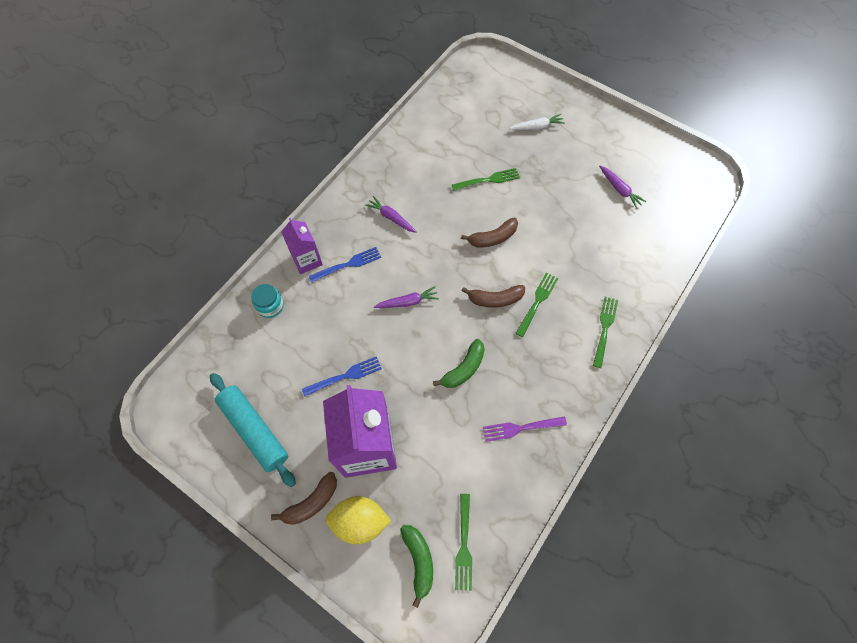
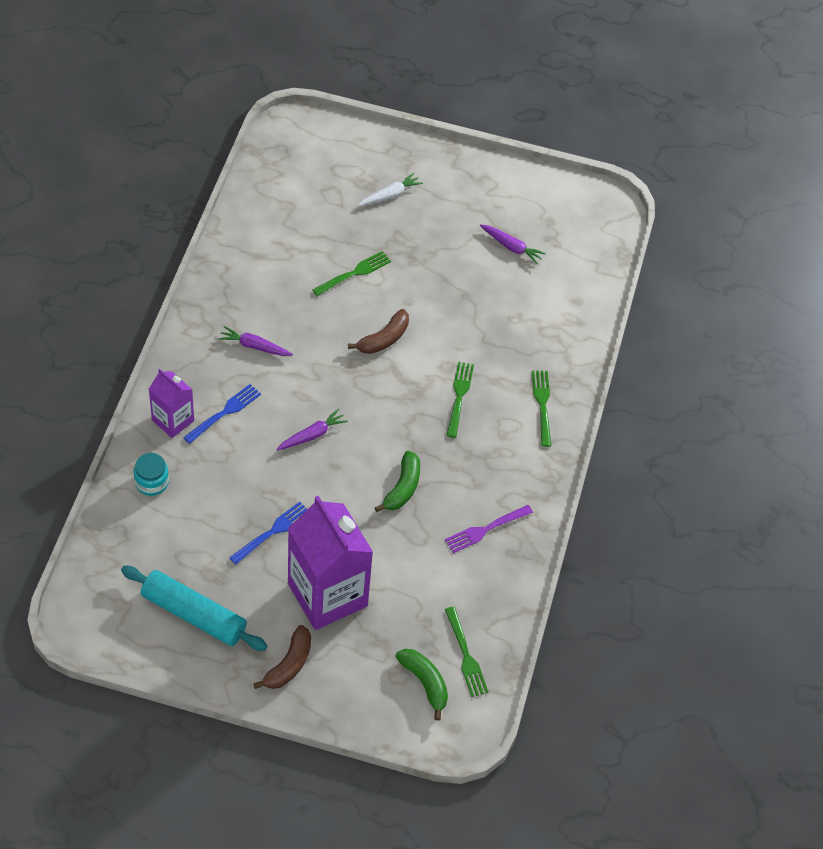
camera: 25 degrees left, 10 degrees down
yellow lemon [326,496,391,544] -> none
brown banana [462,285,525,308] -> none

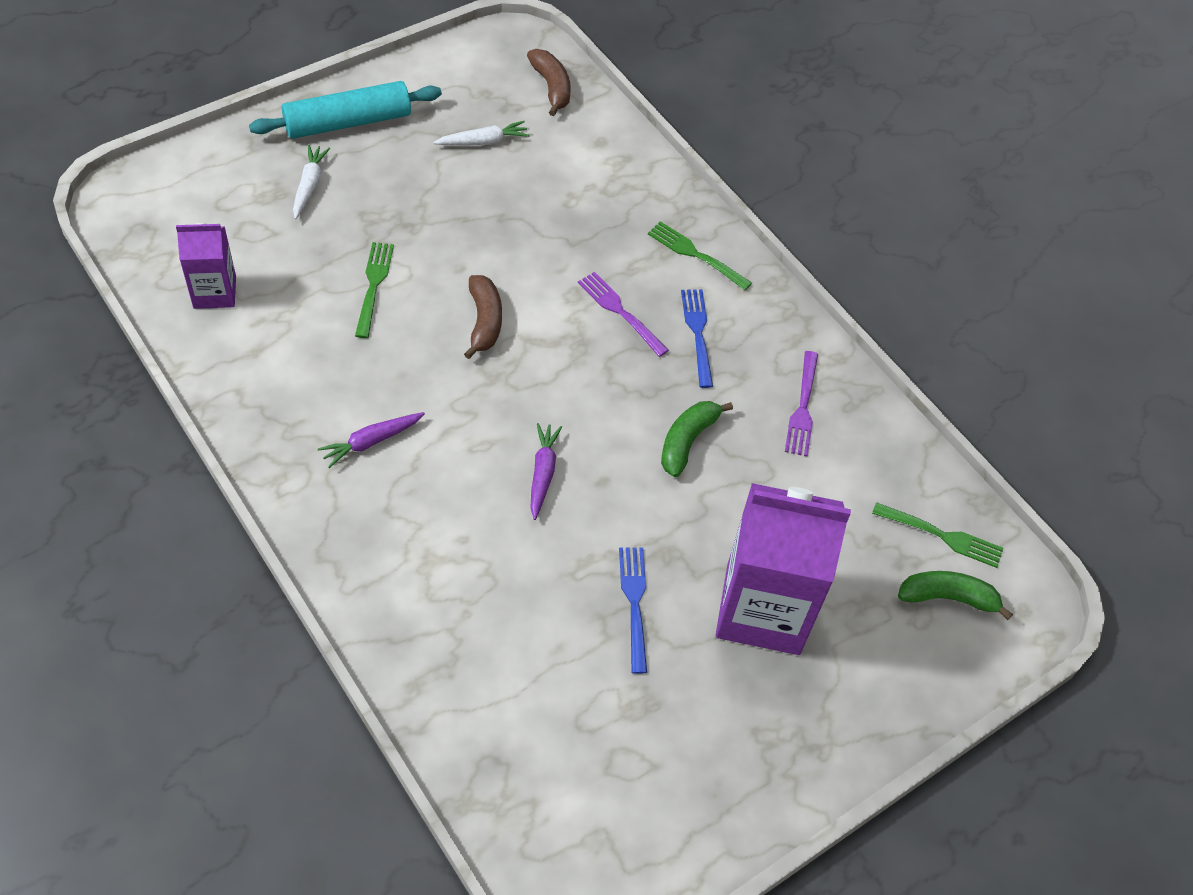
camera: 50 degrees left, 0 degrees up
turquoise rolling pin [121,566,267,651] -> turquoise rolling pin moved to [249,81,442,139]
turquoise jar [134,453,169,496] -> none
purple carton [149,369,194,438] -> purple carton moved to [176,223,236,309]
blue fork [183,384,261,444] -> blue fork moved to [681,289,713,388]
brown banana [253,625,311,689] -> brown banana moved to [527,49,571,116]
green banana [375,451,420,512] -> green banana turned 120 degrees counterclockwise [661,401,733,477]
green fork [446,362,474,438] -> purple fork [578,272,669,357]
purple carrot [480,224,546,264] -> white carrot [433,121,530,145]

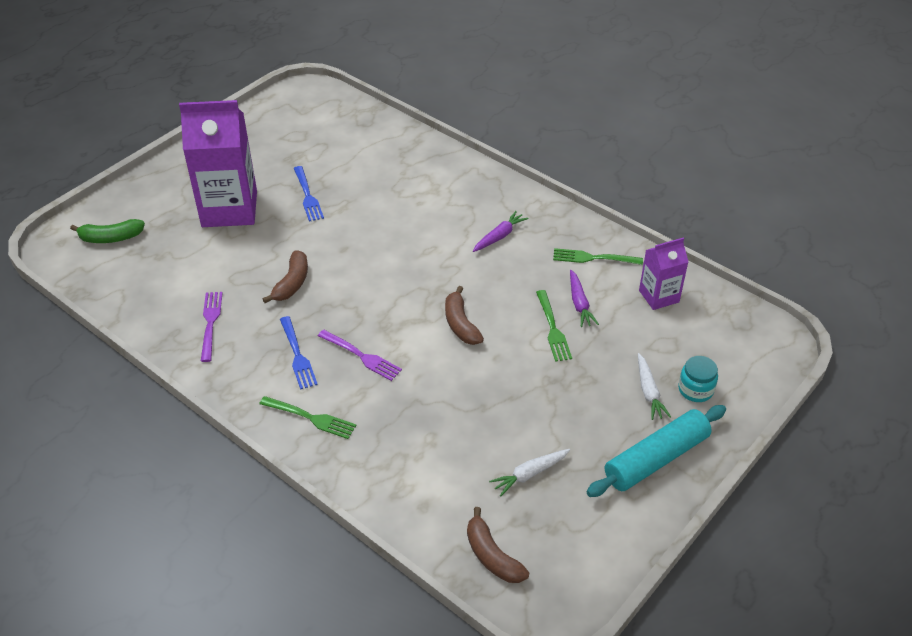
camera: 170 degrees right, 10 degrees down
purple carrot [530,423,562,520] -> purple carrot moved to [570,270,599,327]
green banana [661,401,733,477] -> brown banana [263,250,308,303]
green fork [872,502,1003,568] -> green fork moved to [553,248,643,265]
none -> turquoise jar [678,356,718,402]

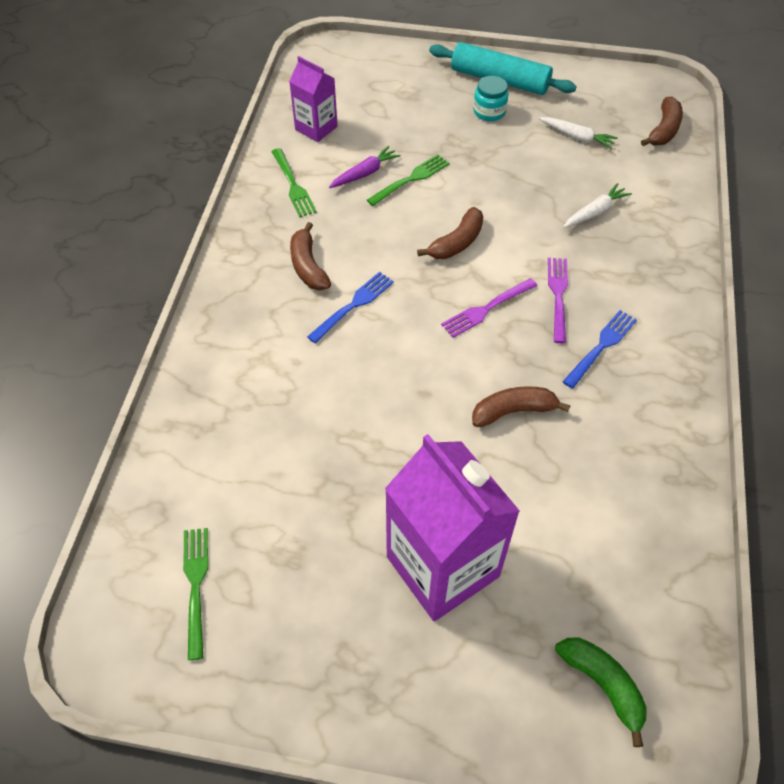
camera: 120 degrees left, 10 degrees up
purple fork [201,292,223,362] -> purple fork moved to [441,278,537,338]
green fork [259,396,356,439] -> green fork moved to [183,528,208,660]
blue fork [294,166,324,222] -> blue fork moved to [307,272,394,344]
purple carrot [473,211,528,252] -> brown banana [290,222,331,290]
white carrot [638,353,671,420] -> white carrot moved to [563,183,632,228]
turquoise jar [678,356,718,402] -> turquoise jar moved to [473,76,509,121]

